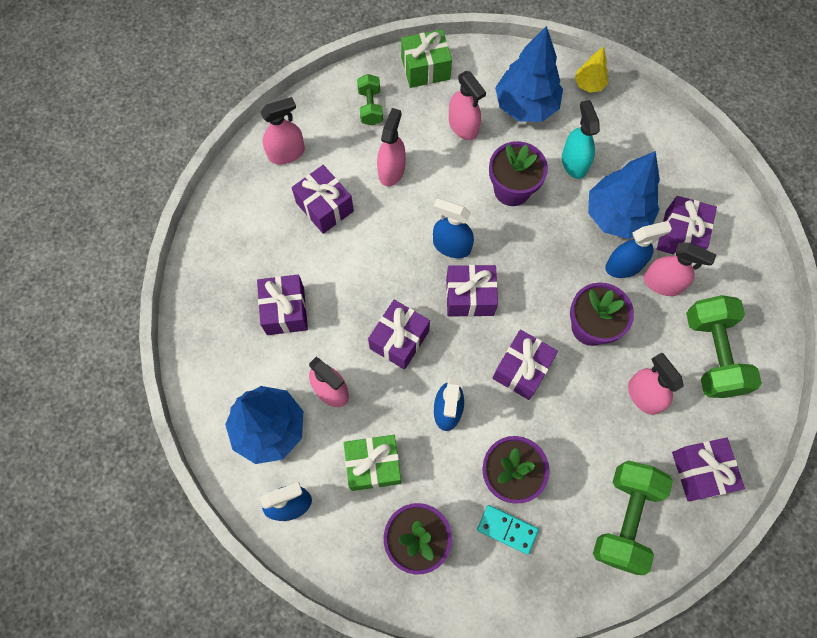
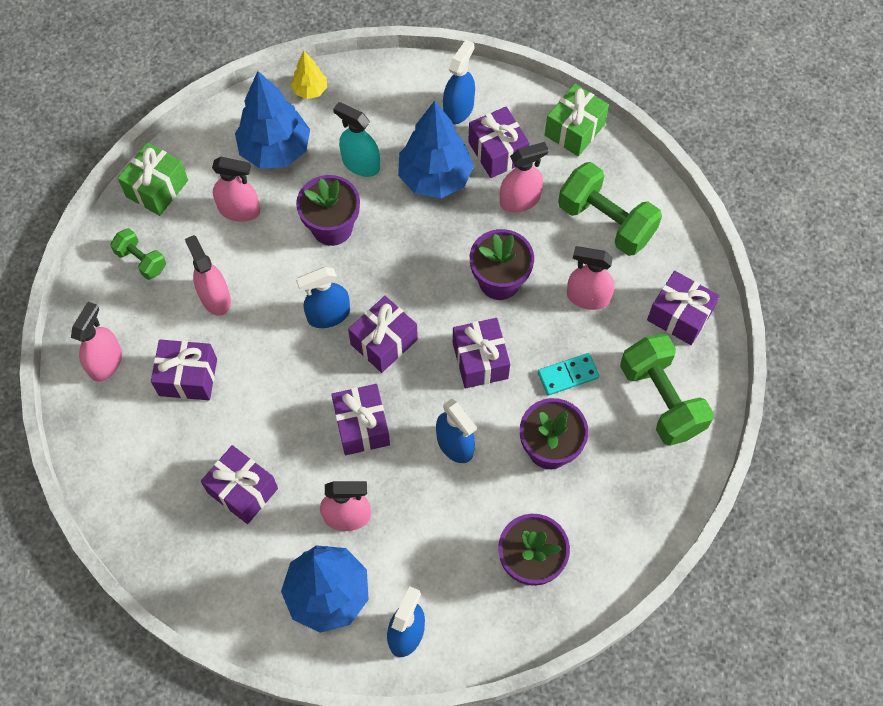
camera: 45 degrees left, 5 degrees down
green gift [344,435,401,491] -> green gift moved to [545,84,609,156]
turquoise domino [477,505,539,555] -> turquoise domino moved to [538,353,599,395]
blue spray bottle [605,221,672,278] -> blue spray bottle moved to [443,40,475,125]

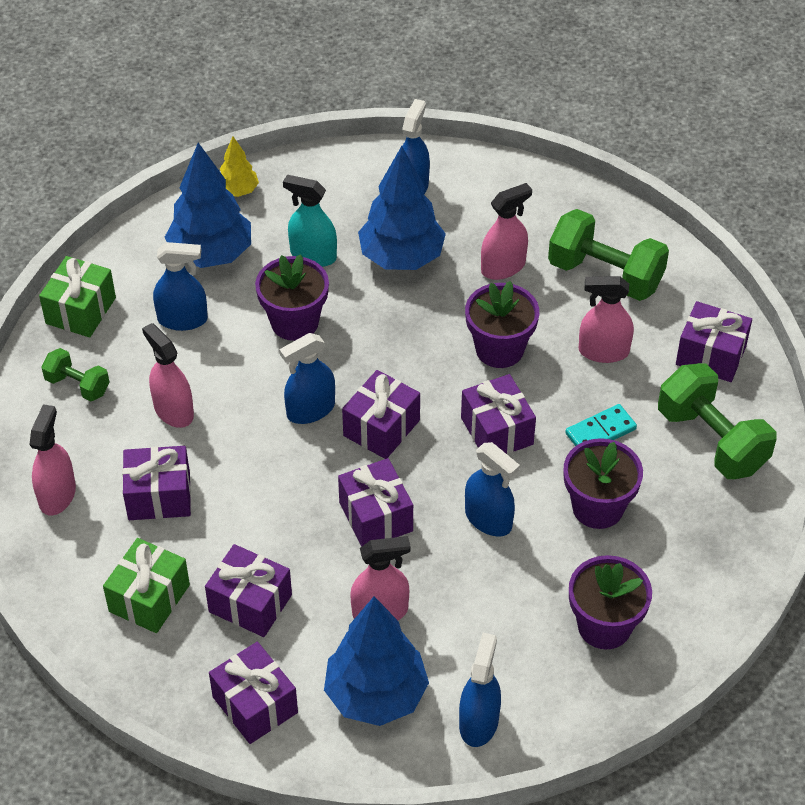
camera: 10 degrees left, 15 degrees down
pink spray bottle [212,157,260,222] -> blue spray bottle [153,242,208,331]
purple gift [468,106,529,178] -> purple gift moved to [209,642,298,744]
green gift [545,84,609,156] -> green gift moved to [103,538,190,633]

